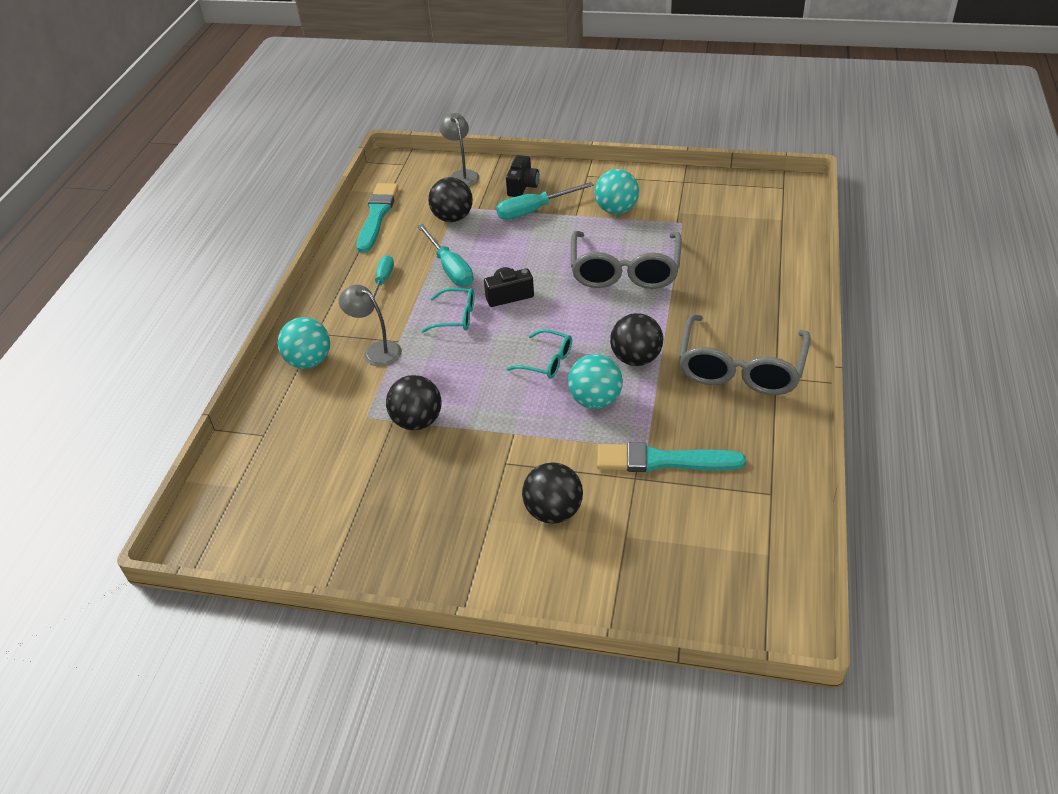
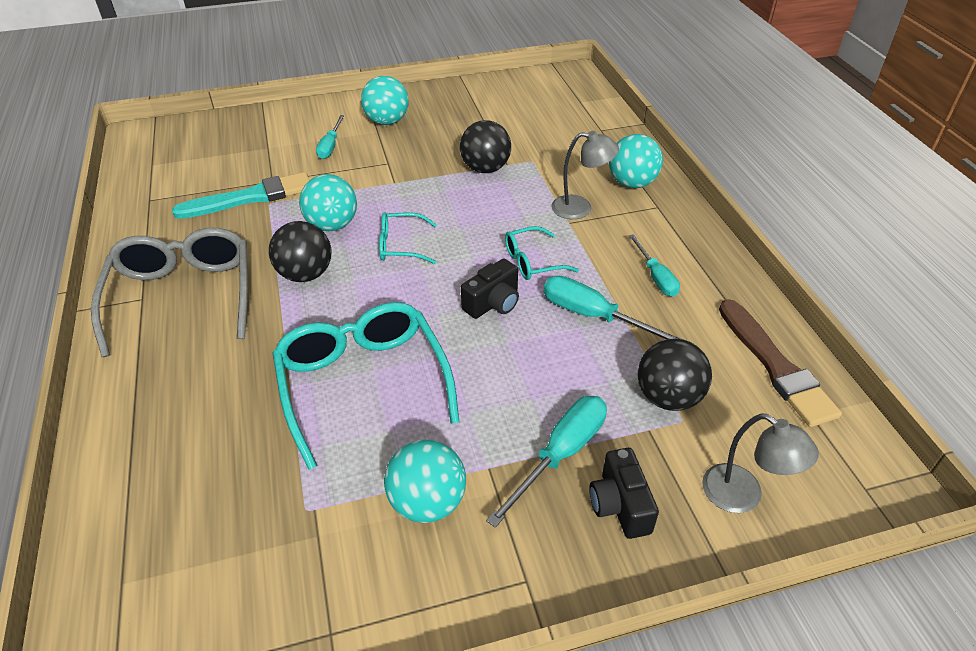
camera: 150 degrees right, 0 degrees up
turquoise brush [357,183,398,253] -> brown brush [719,299,842,427]
black ball [522,462,583,524] -> turquoise screwdriver [316,115,344,159]
grey glasses [571,231,682,289] -> turquoise glasses [272,302,460,470]
none -> turquoise ball [361,76,409,125]

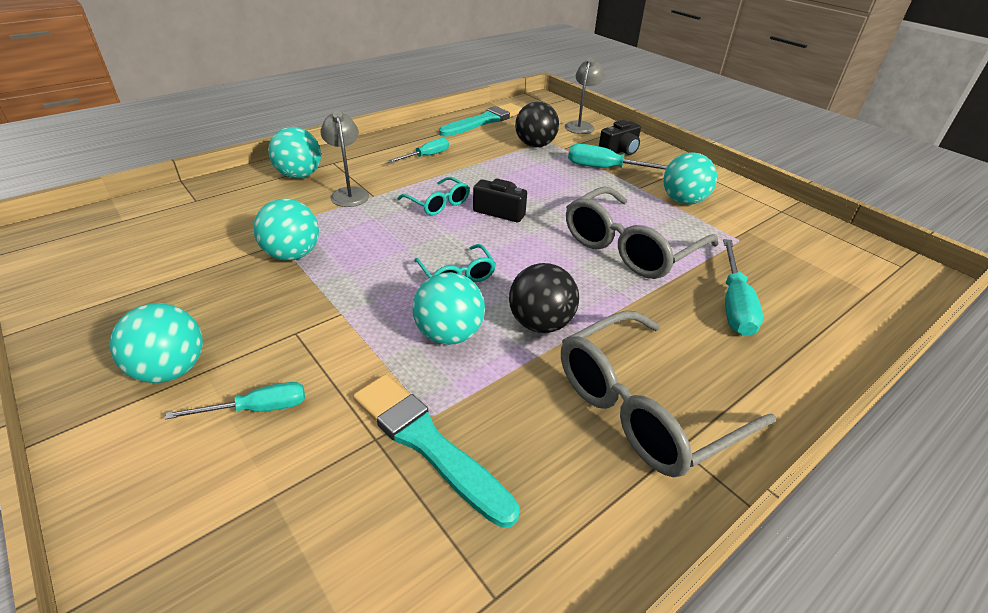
camera: 115 degrees left, 5 degrees down
turquoise glasses [272,302,460,470] -> grey glasses [566,186,718,279]
black ball [460,120,511,173] -> turquoise ball [253,199,319,261]
turquoise screwdriver [544,276,684,340] -> turquoise screwdriver moved to [723,239,763,336]
brown brush [719,299,842,427] -> turquoise brush [439,103,522,137]

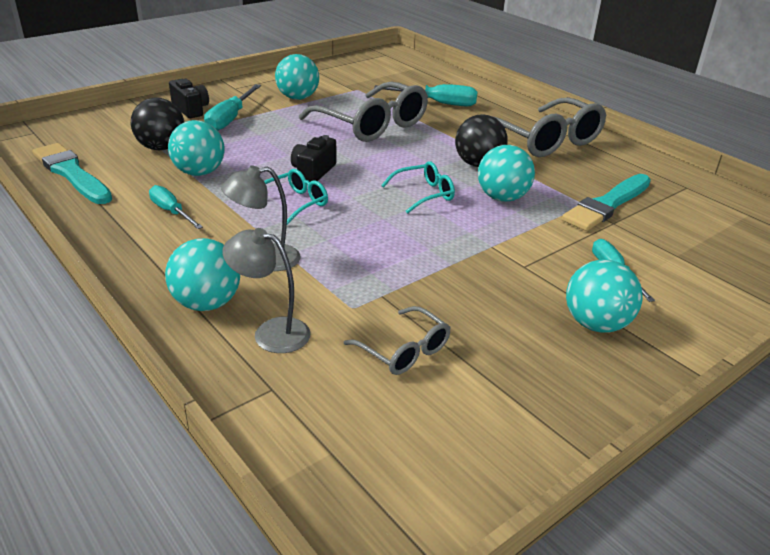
camera: 90 degrees left, 5 degrees down
turquoise ball [253,199,319,261] -> turquoise ball moved to [168,120,225,176]
grey lamp [565,58,605,134] -> grey lamp moved to [222,228,311,353]
none -> grey glasses [344,306,451,375]

